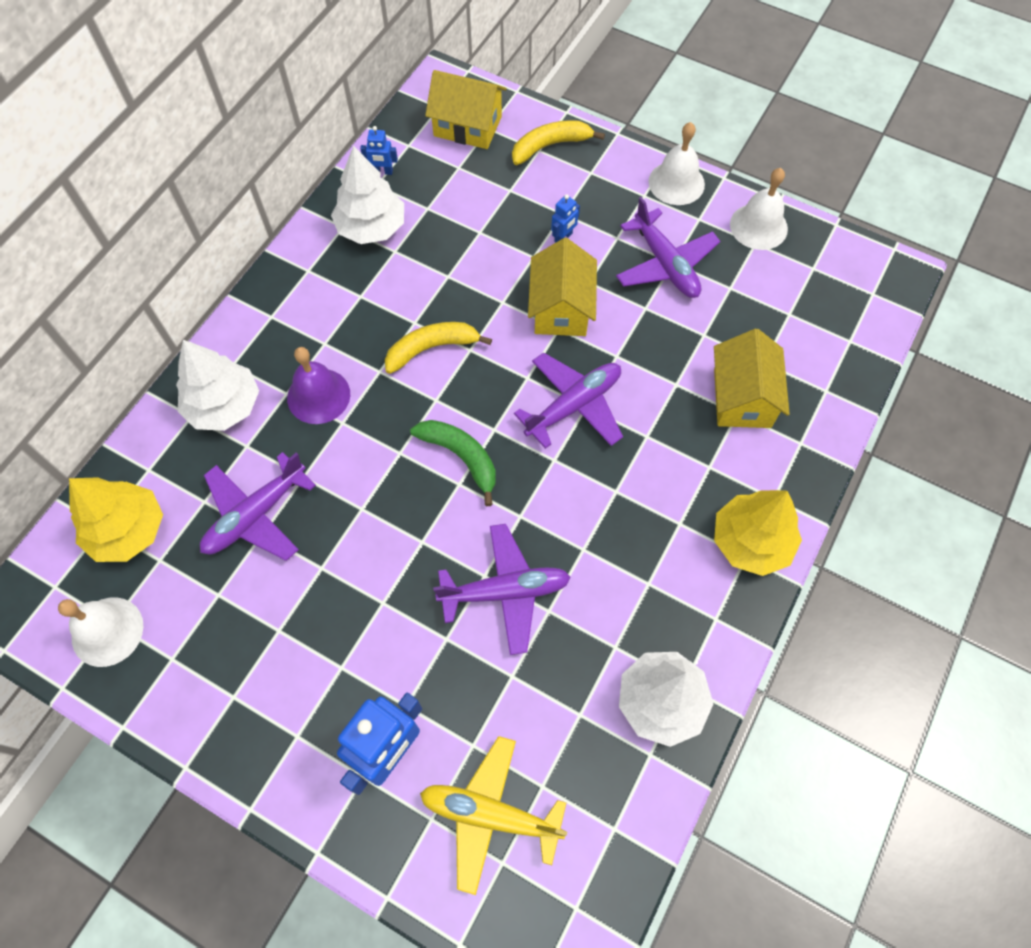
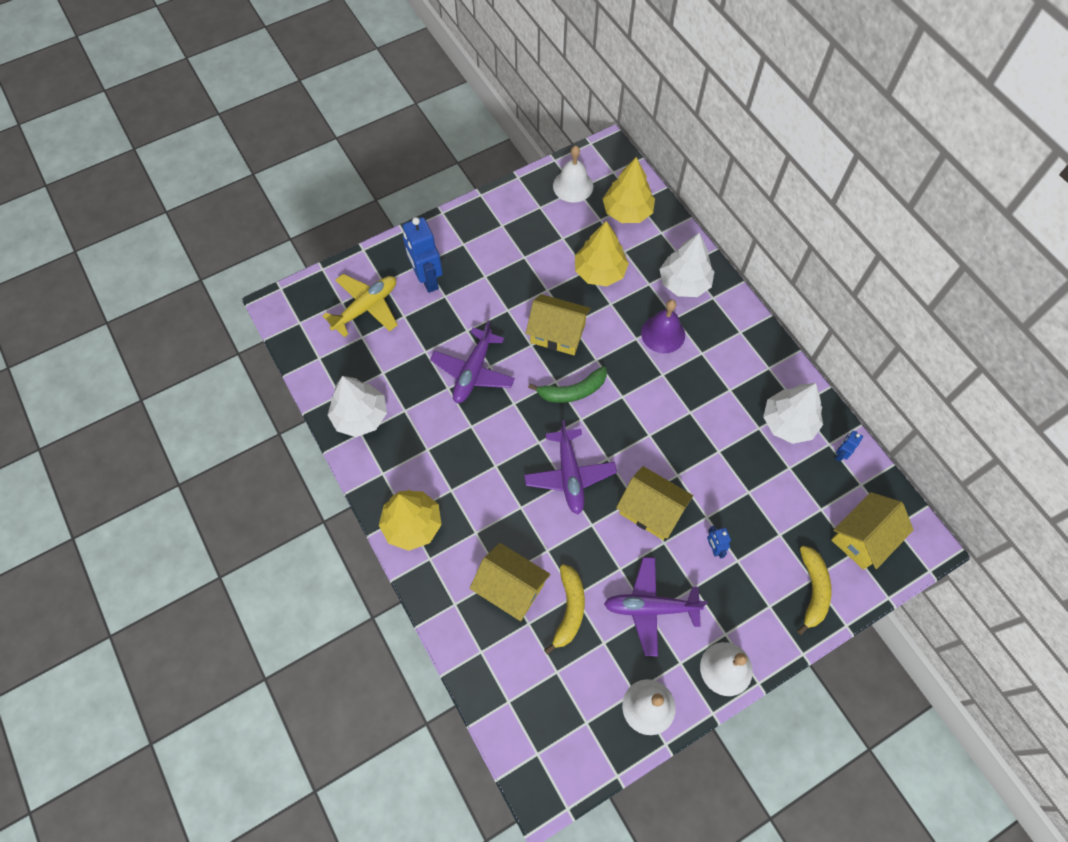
camera: 120 degrees right, 0 degrees up
purple plane [200,452,316,561] -> yellow tree [575,221,629,286]
yellow banana [385,322,492,374] -> yellow banana moved to [544,564,585,655]
none -> yellow house [526,294,591,355]

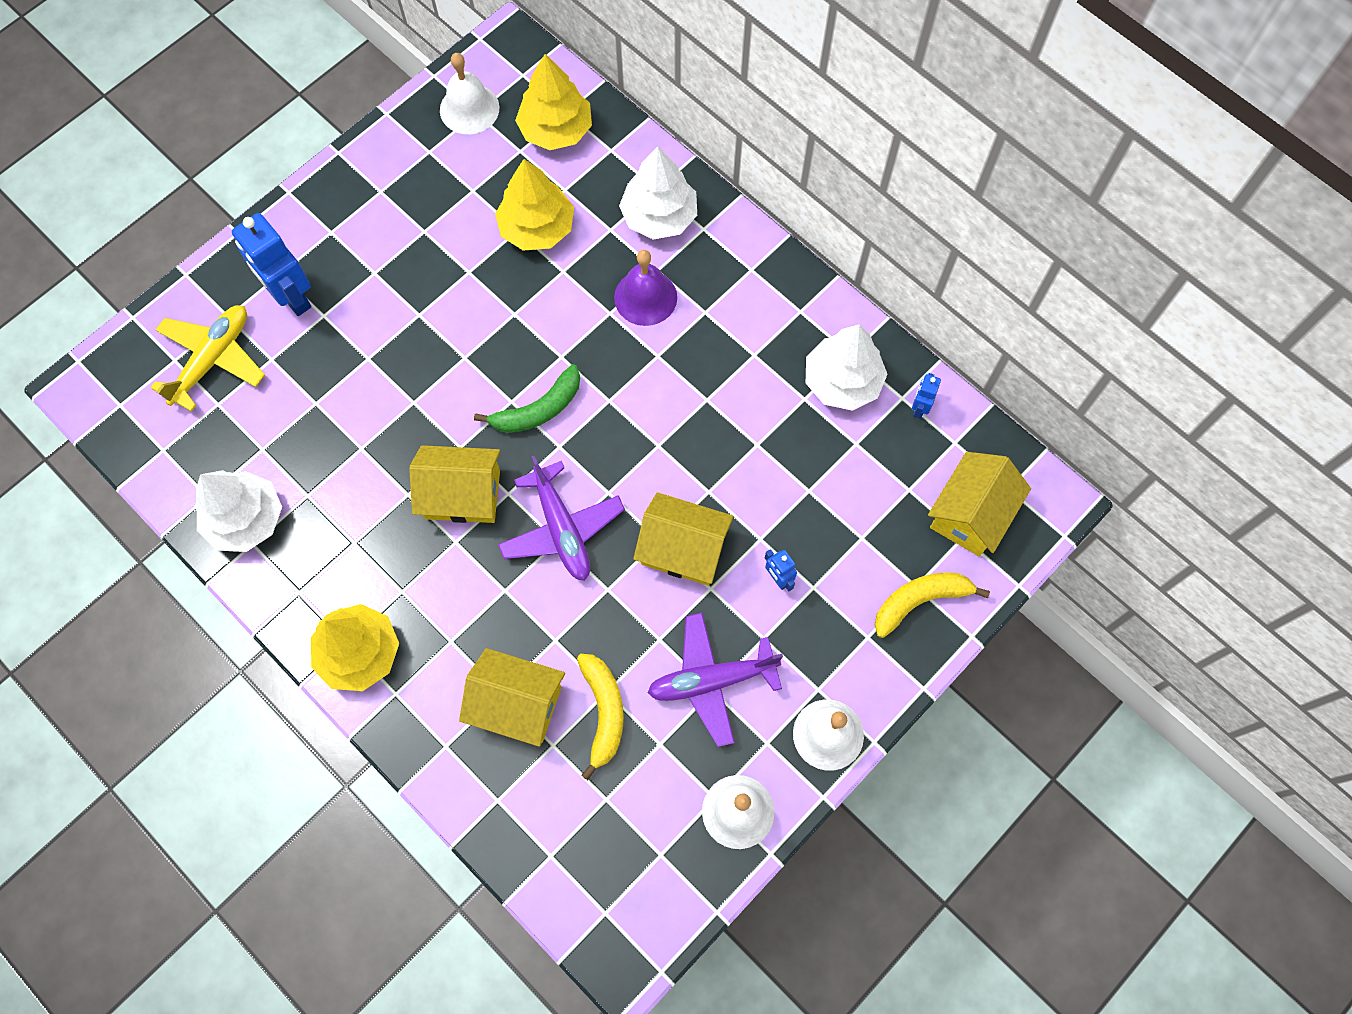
camera: 15 degrees left, 5 degrees up
purple plane [430,320,515,403] -> none
yellow house [526,294,591,355] -> yellow house moved to [409,445,500,523]
yellow banana [797,546,832,635] -> yellow banana turned 105 degrees counterclockwise [875,573,990,638]

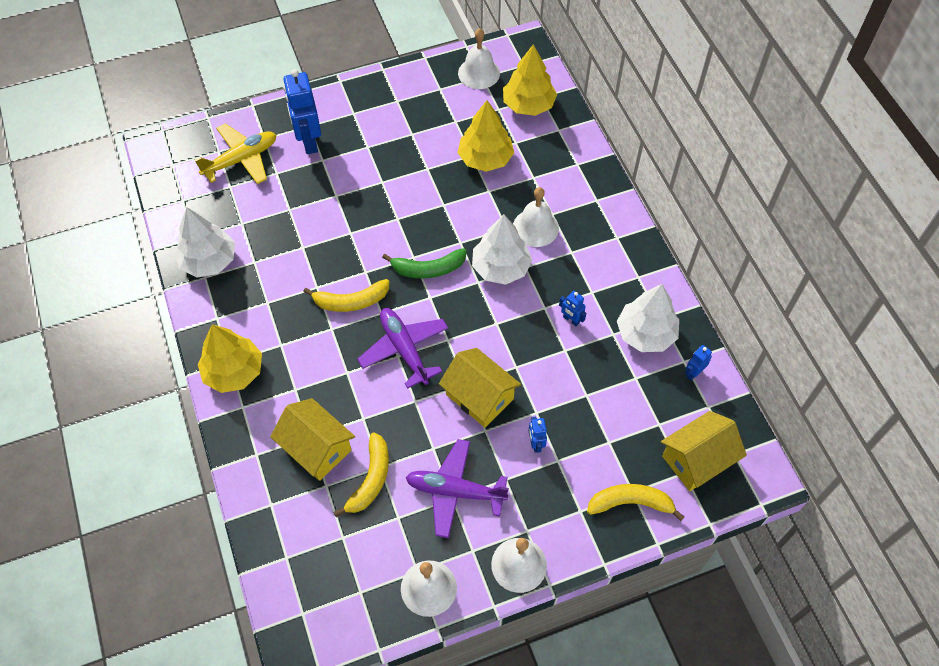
camera: 25 degrees right, 10 degrees down
yellow house [409,445,500,523] -> yellow banana [303,279,390,312]
purple plane [498,456,625,581] -> purple plane turned 150 degrees clockwise [357,308,448,389]
purple bell [614,250,677,326] -> white bell [513,187,559,247]
white tree [619,147,697,240] -> white tree moved to [472,214,532,285]
none -> blue robot [559,291,586,326]

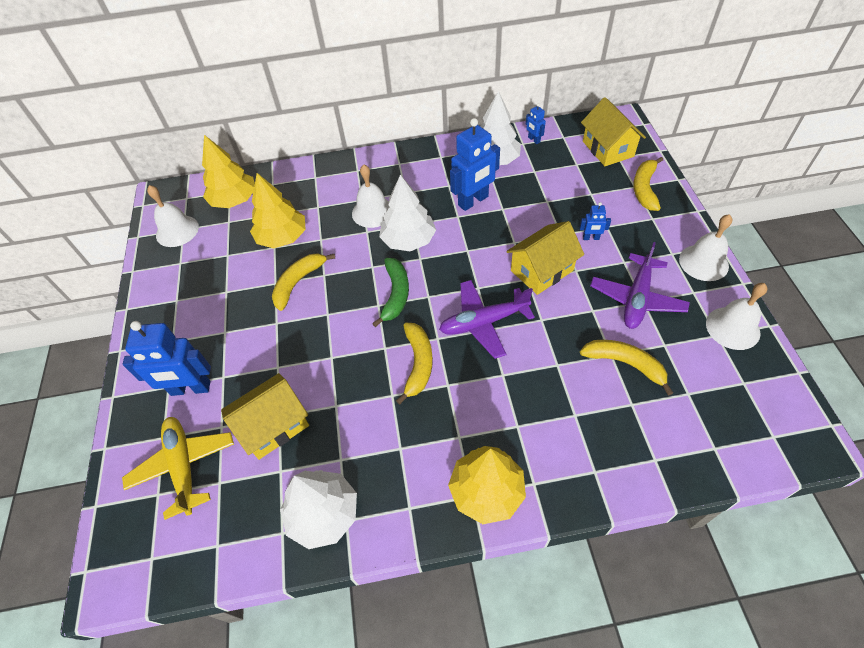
camera: 75 degrees left, 5 degrees down
yellow house [270,398,355,481] -> yellow house moved to [221,373,309,460]
blue robot [559,291,586,326] -> blue robot [450,118,500,211], size x2.12
none -> yellow banana [272,253,335,311]

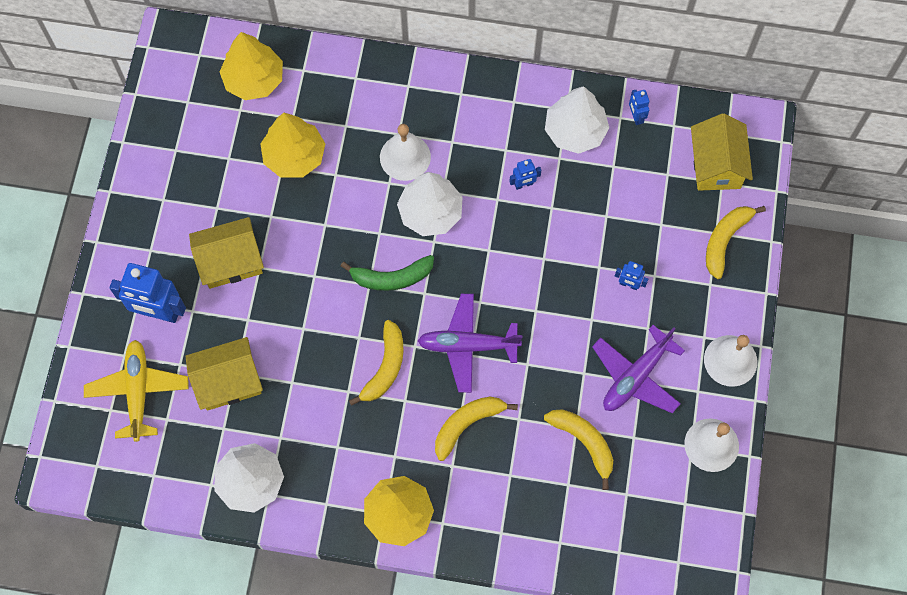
camera: 15 degrees right, 15 degrees up
white bell [147,185,199,247] -> none
yellow banana [272,253,335,311] -> yellow banana moved to [435,397,518,461]
green banana [372,258,409,327] -> green banana turned 60 degrees clockwise [341,255,434,291]
blue robot [450,118,500,211] -> blue robot [509,159,541,190], size x0.47
yellow house [506,221,584,295] -> yellow house moved to [189,217,264,289]

